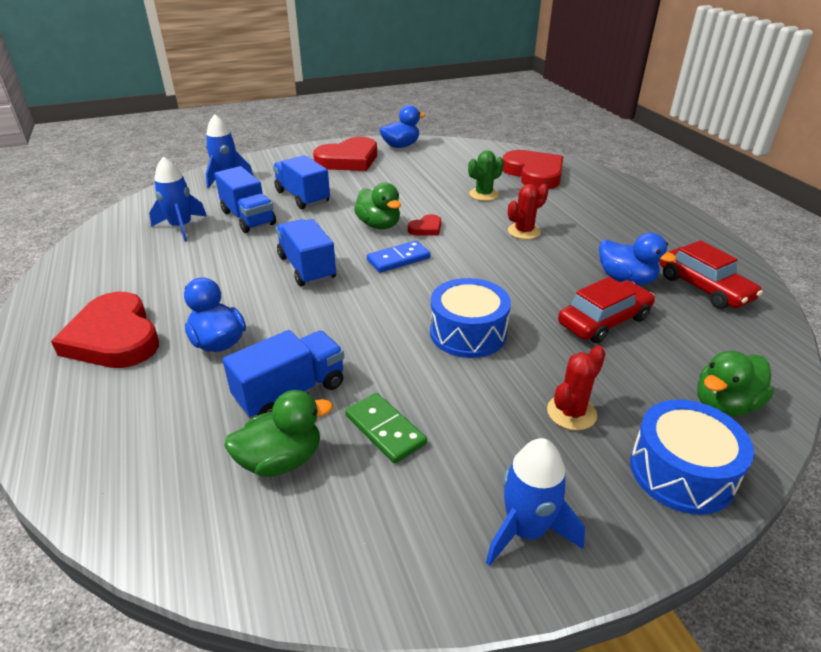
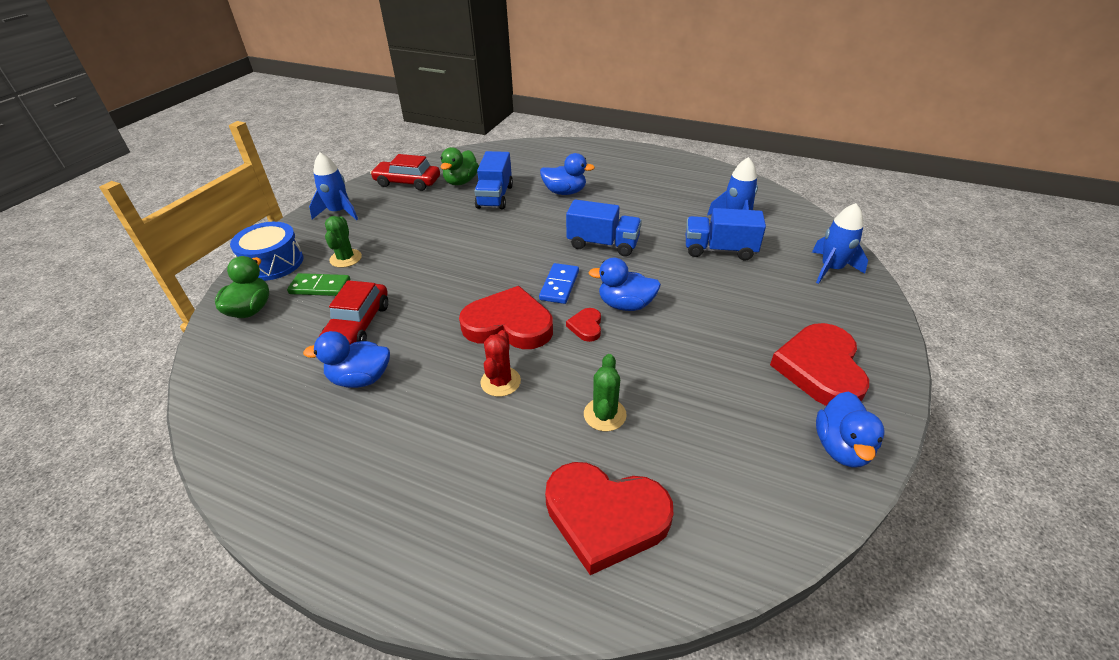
camera: 135 degrees right, 5 degrees up
red heart [51,292,159,368] -> red heart moved to [459,286,553,349]
blue truck [273,155,330,209] -> none
green domino [345,393,427,464] -> green domino moved to [287,273,350,296]
green duck [354,183,401,229] -> blue duck [588,258,661,311]
blue drum [430,278,511,358] -> none
red cactus [547,345,606,430] -> green cactus [325,216,362,268]
red car [660,240,763,309] -> red car moved to [370,154,440,191]

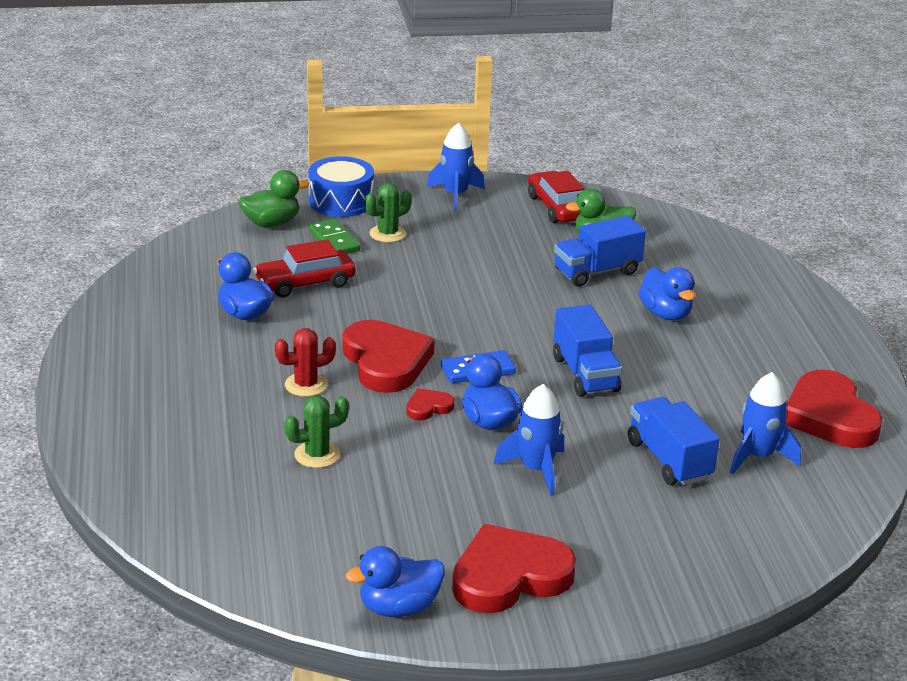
camera: 55 degrees right, 10 degrees down
red heart [545,462,674,575] -> red heart moved to [786,370,883,448]
blue rocket [812,203,868,284] -> blue rocket moved to [493,384,564,496]

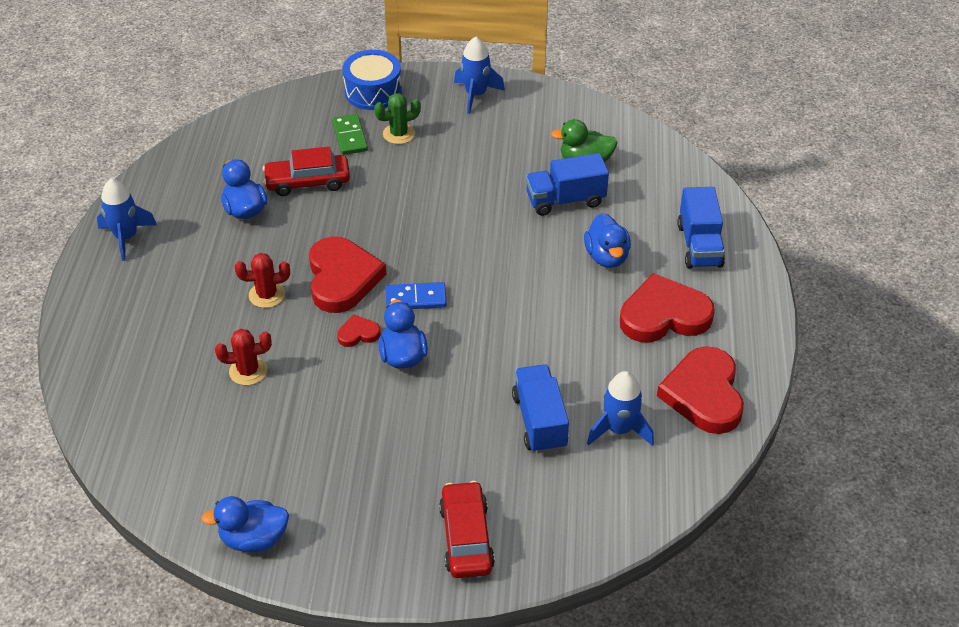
camera: 15 degrees right, 15 degrees up
green duck [239,170,309,227] -> none
green cactus [284,396,349,468] -> red cactus [215,329,272,385]
red heart [452,524,576,614] -> red heart moved to [620,273,715,343]
blue rocket [493,384,564,496] -> blue rocket moved to [97,179,157,261]
red car [528,171,584,223] -> red car moved to [439,481,495,578]
blue truck [553,304,622,397] -> blue truck moved to [677,187,725,268]

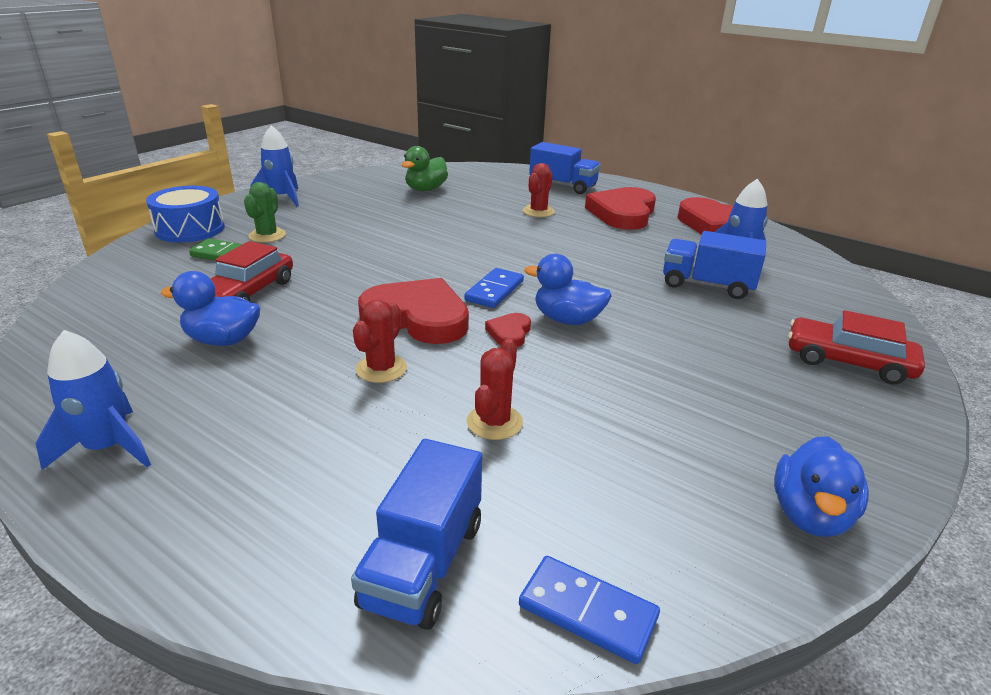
camera: 60 degrees left, 15 degrees down
blue truck [526,153,609,216] -> blue truck moved to [351,439,482,630]
blue duck [584,213,631,268] -> red cactus [523,163,555,217]
none -> blue domino [519,556,660,664]

